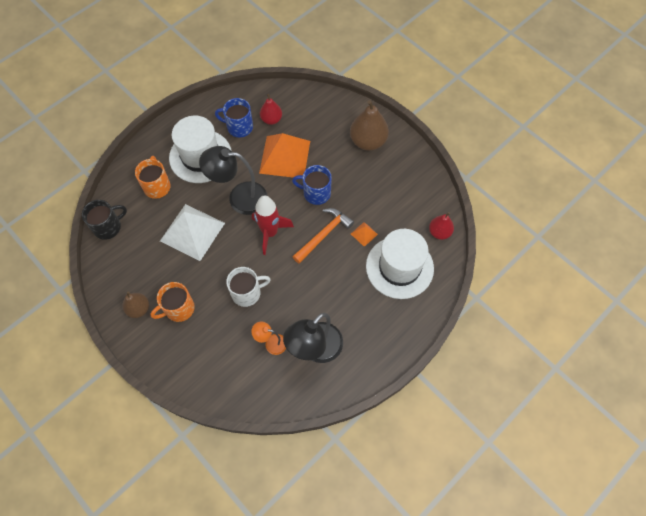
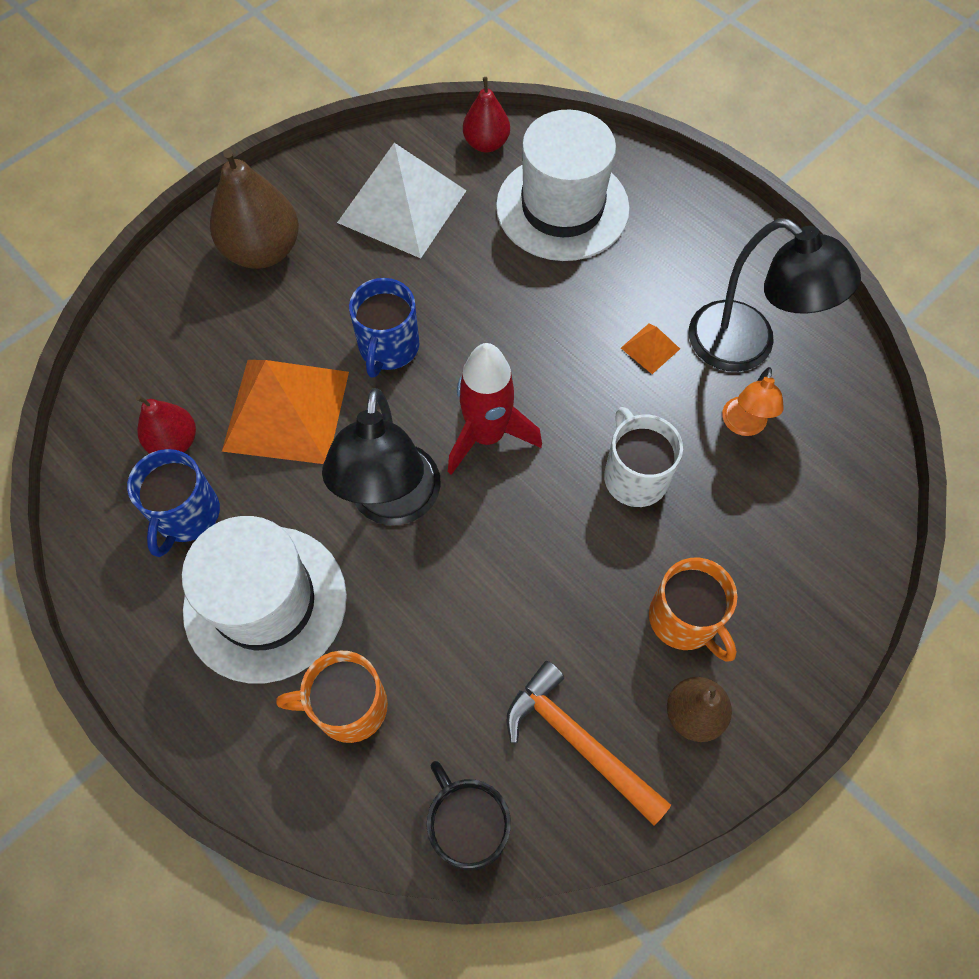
camera: 90 degrees left, 0 degrees up
white pyramid [160,204,225,261] -> white pyramid moved to [337,143,467,258]
orange hammer [293,208,354,264] -> orange hammer moved to [507,661,671,825]
orange pyramid [351,222,378,247] -> orange pyramid moved to [621,324,680,374]

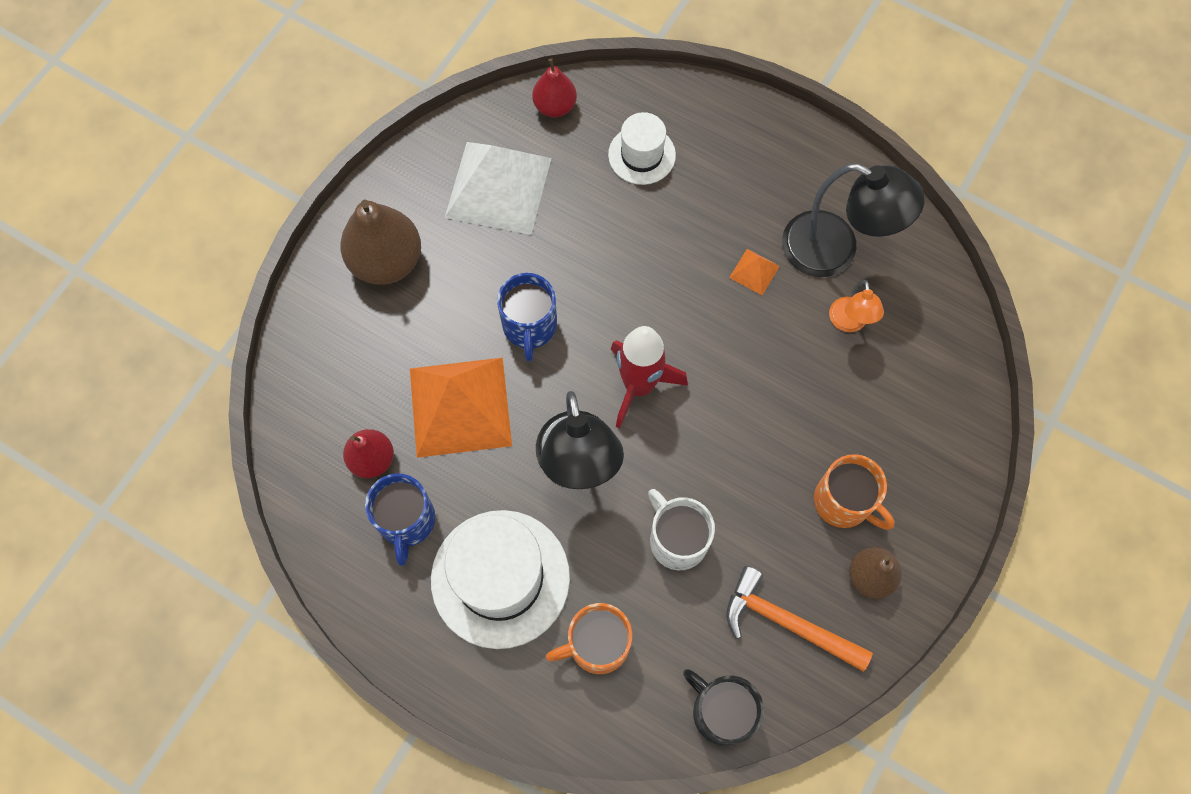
camera: 15 degrees left, 5 degrees up
white hat [496,110,630,261] -> white hat [608,112,676,185], size x0.55
white mug [604,407,683,507] -> white mug moved to [648,489,715,570]

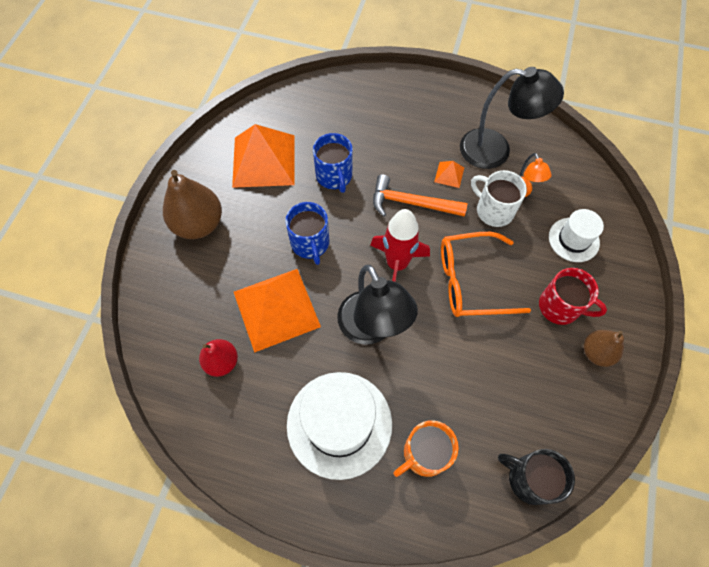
camera: 15 degrees left, 5 degrees down
blue mug [365,473,435,566] -> blue mug moved to [313,133,353,193]
white pyramid [445,142,551,235] -> orange pyramid [232,124,295,188]
red pear [532,58,577,117] -> none
white hat [608,112,676,185] -> white hat moved to [549,209,604,262]
white mug [648,489,715,570] -> white mug moved to [471,170,527,227]
orange hammer [727,566,873,672] -> orange hammer moved to [373,174,467,216]
orange mug [814,454,895,530] -> red mug [539,268,607,325]
none -> orange glasses [441,232,531,317]

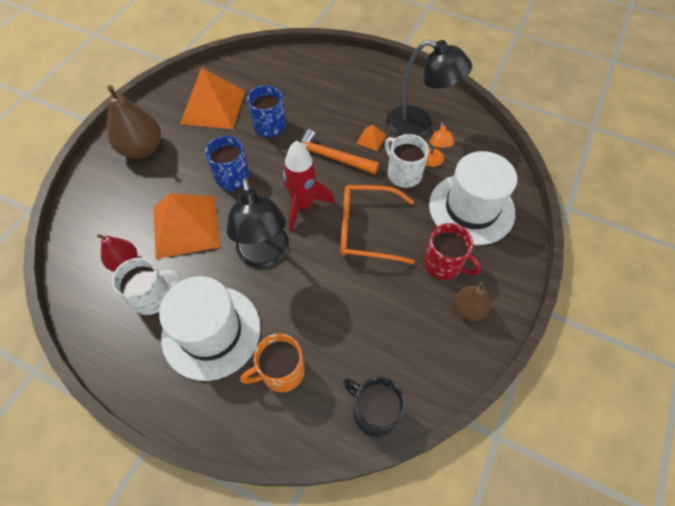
camera: 10 degrees right, 5 degrees down
white hat [549,209,604,262] -> white hat [429,151,517,245], size x1.81
none -> white mug [112,258,182,315]

